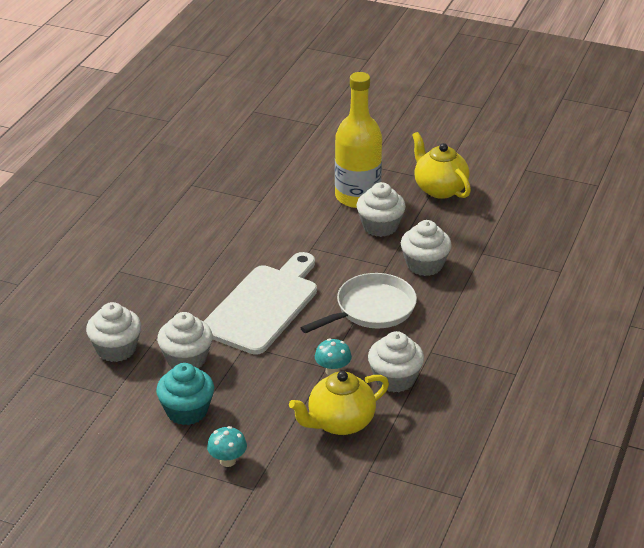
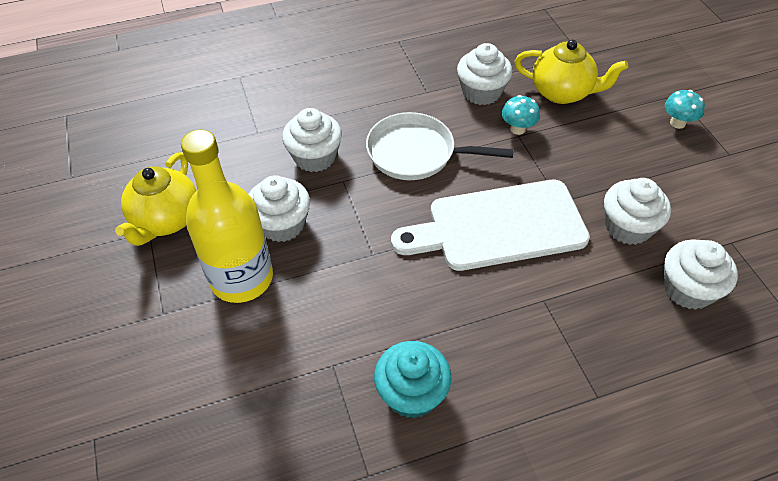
camera: 130 degrees left, 15 degrees up
turquoise cupcake [156,363,214,425] -> turquoise cupcake moved to [374,341,451,419]

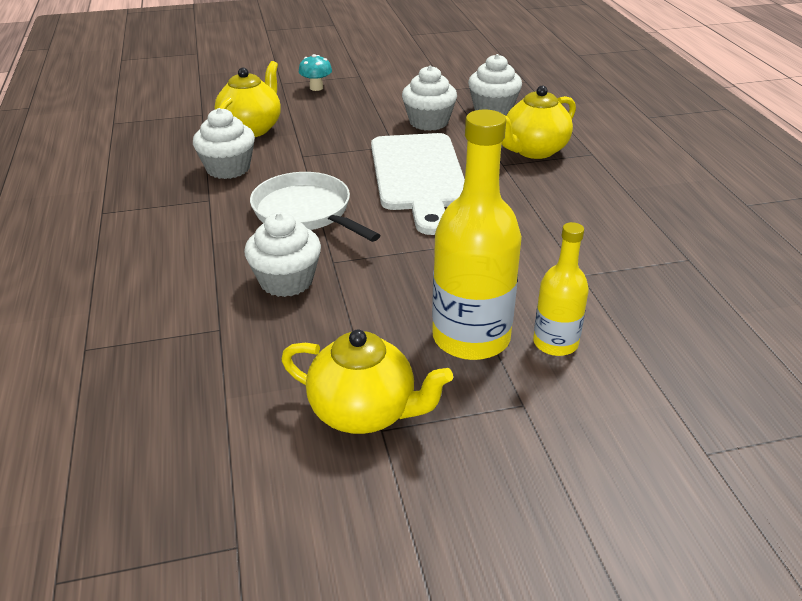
camera: 85 degrees left, 15 degrees down
white cupcake [249,175,310,242] -> none
white pan [366,112,514,180] -> white pan turned 120 degrees clockwise [250,172,381,242]
turquoise cupcake [374,341,451,419] -> none
turquoise mushroom [502,95,540,135] -> none
none -> yellow teapot [501,86,576,159]
none -> yellow bottle [533,222,589,356]

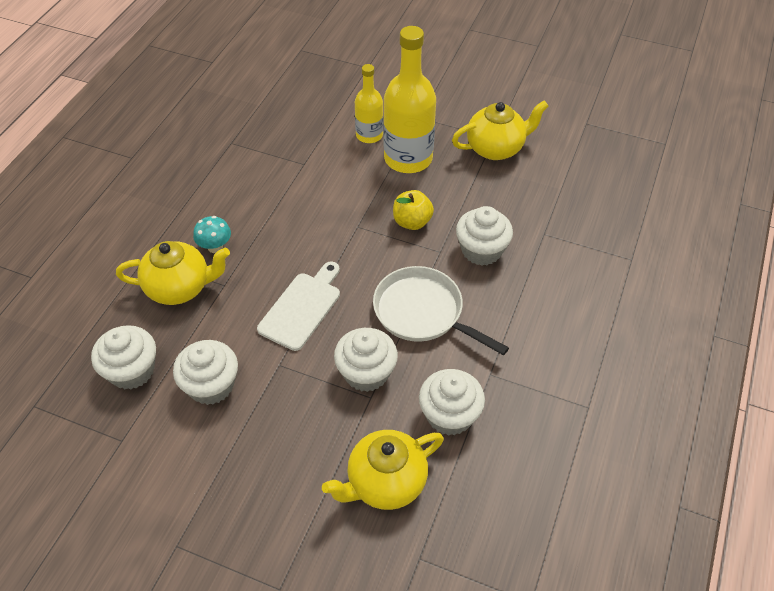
camera: 145 degrees left, 15 degrees up
white pan [250,172,381,242] -> white pan turned 135 degrees clockwise [373,266,509,355]
yellow teapot [281,329,453,434] -> yellow teapot turned 105 degrees clockwise [452,100,548,160]
turquoise mushroom [299,54,332,91] -> turquoise mushroom moved to [193,216,231,253]
white cutting board [371,133,465,235] -> white cutting board [257,261,340,351], size x0.62
none -> white cupcake [334,328,398,392]
none -> yellow apple [393,190,434,230]

